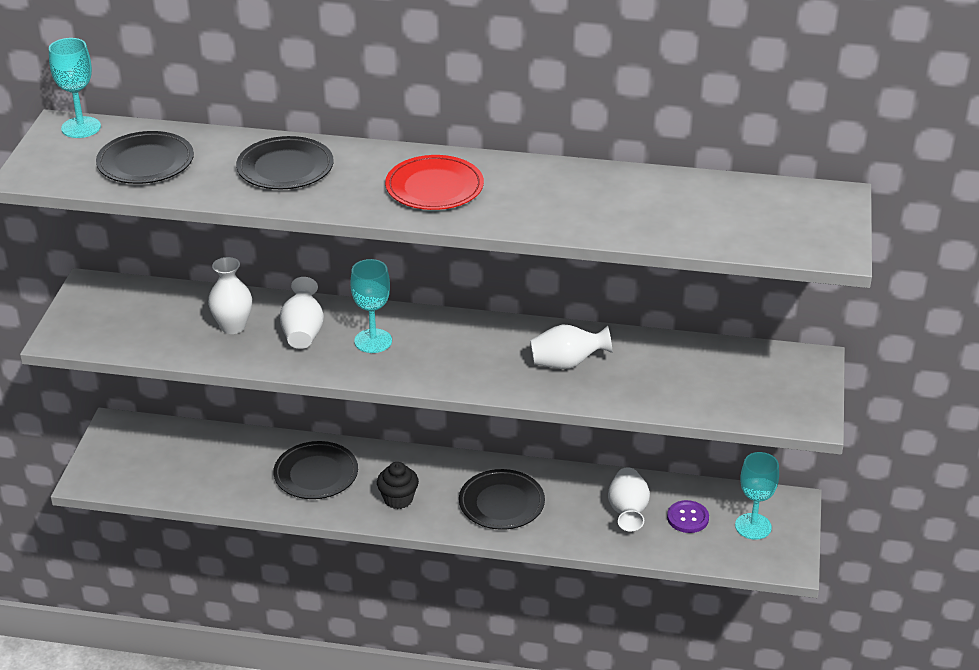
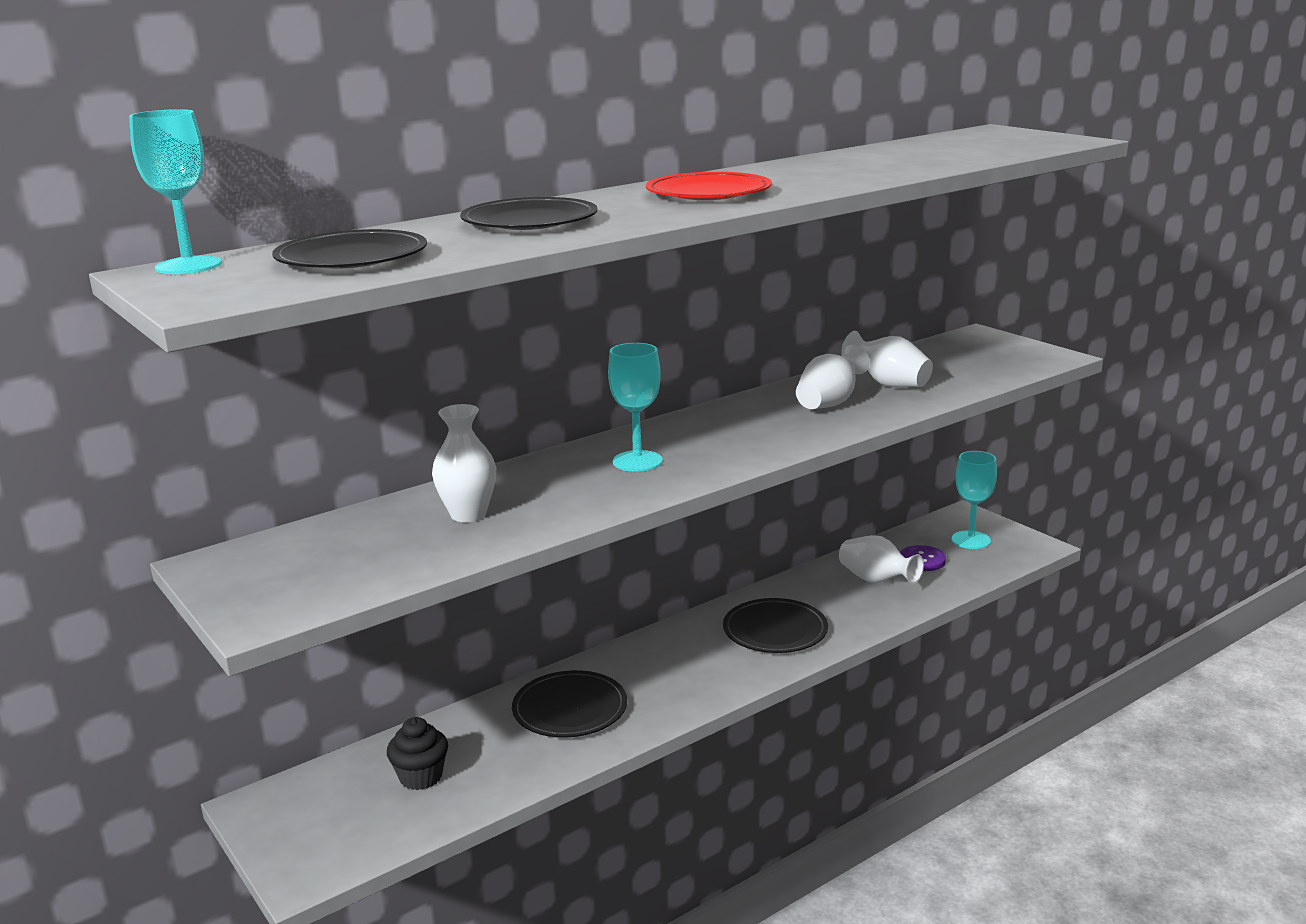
camera: 45 degrees left, 15 degrees down
white vase [280,277,324,349] -> white vase moved to [841,331,933,387]
black cupcake [377,462,419,509] -> black cupcake moved to [387,717,448,790]

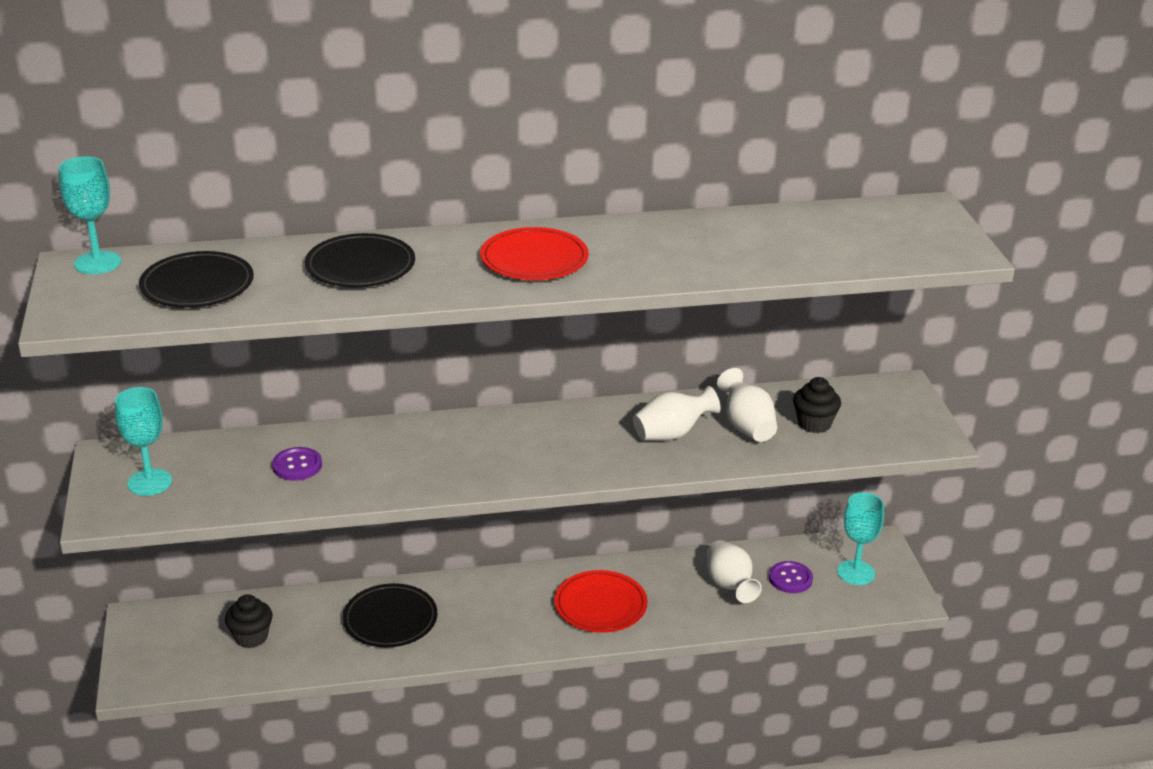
camera: 25 degrees right, 10 degrees up
white vase [432,404,496,522] -> purple button [272,447,322,481]
turquoise goblet [608,343,663,472] -> turquoise goblet moved to [115,387,172,496]
black plate [723,598,828,653] -> red plate [554,570,648,633]
none -> black cupcake [793,377,841,433]

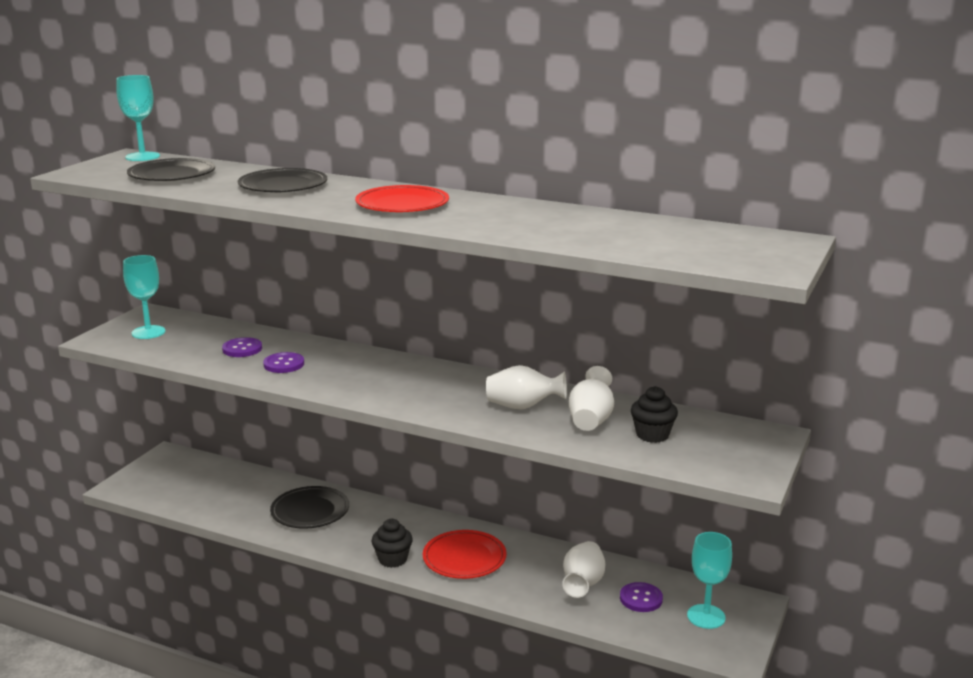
camera: 35 degrees right, 10 degrees down
black cupcake [225,594,272,648] -> black cupcake moved to [371,519,413,568]
none -> purple button [263,352,304,373]

